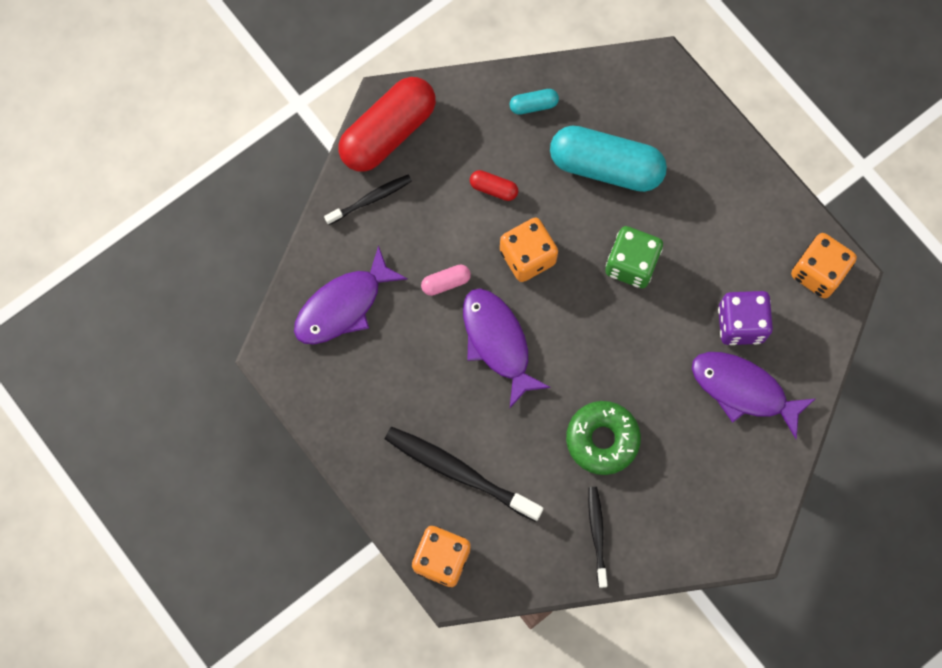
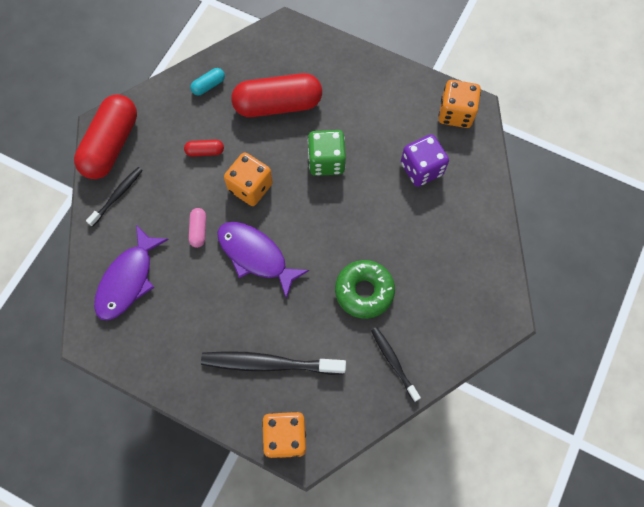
camera: 25 degrees left, 5 degrees down
pink capsule [421,264,471,296] -> pink capsule turned 45 degrees counterclockwise [189,208,206,248]
turquoise capsule [550,125,667,192] -> red capsule [231,73,322,117]
purple fish [692,352,815,439] -> none

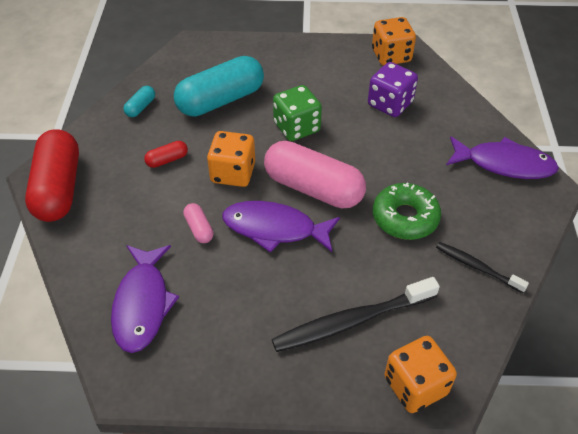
camera: 25 degrees left, 20 degrees down
black toothbrush [86,167,143,227] -> none
red capsule [231,73,322,117] -> turquoise capsule [174,56,264,117]
none -> pink capsule [264,141,366,208]
none -> purple fish [446,136,559,179]

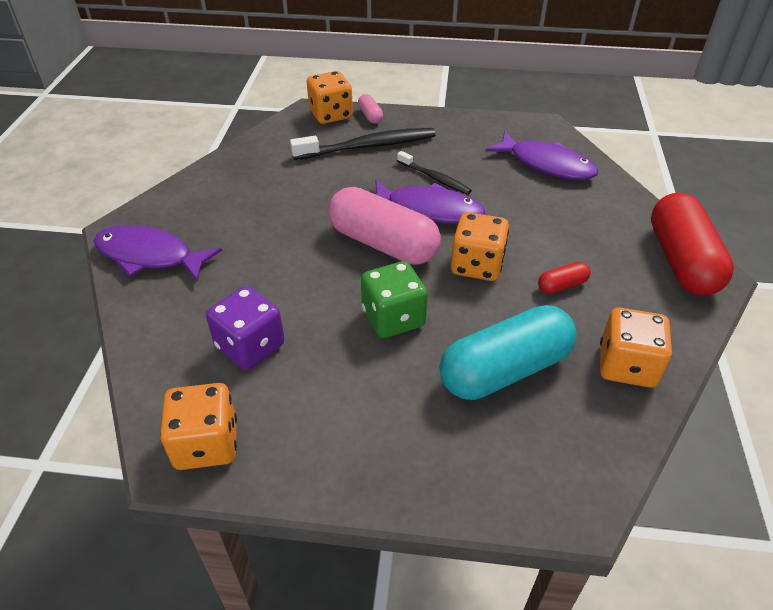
camera: 175 degrees left, 5 degrees down
purple fish [111,245,179,353] -> purple fish turned 120 degrees clockwise [486,131,598,180]
turquoise capsule [123,86,155,117] -> orange dice [600,308,672,388]
pink capsule [183,203,214,243] -> pink capsule moved to [358,94,383,124]
green donut [373,183,441,240] -> none
black toothbrush [436,242,529,293] -> black toothbrush moved to [397,151,472,195]

